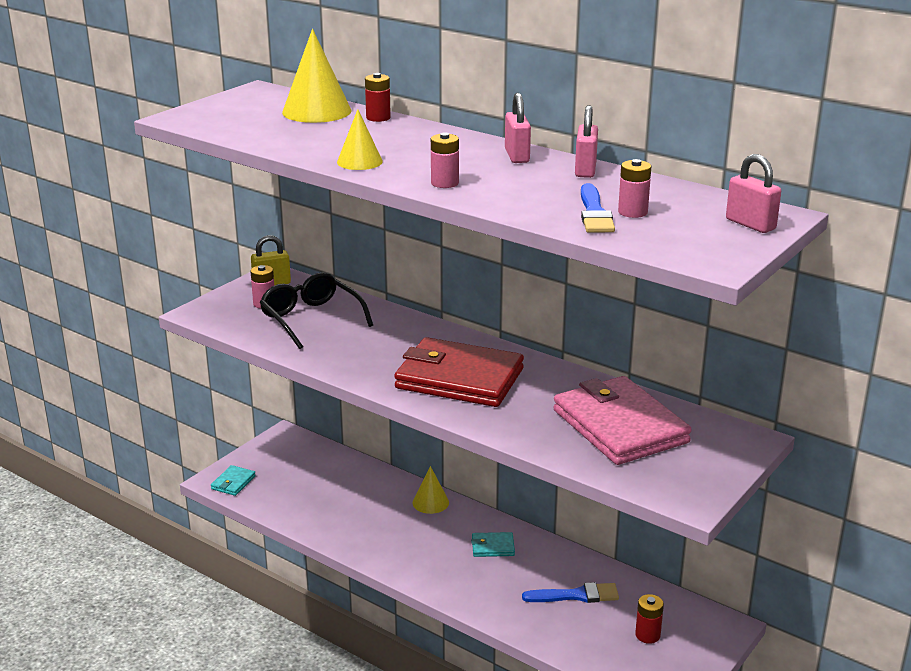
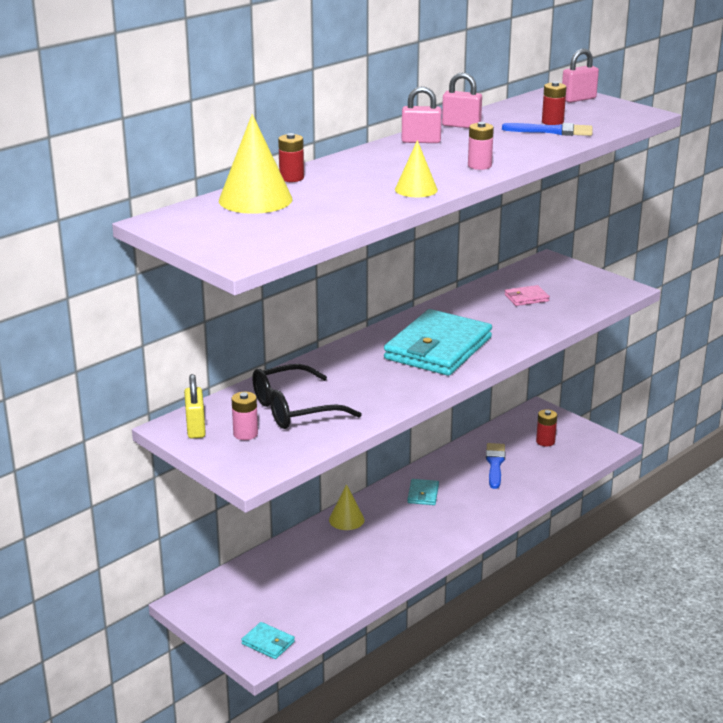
camera: 80 degrees left, 0 degrees up
red wallet [394,337,524,407] -> turquoise wallet [384,309,492,376]
pink wallet [553,376,692,465] -> pink wallet [504,285,550,306], size x0.41
pink battery [618,159,651,218] -> red battery [542,81,566,125]

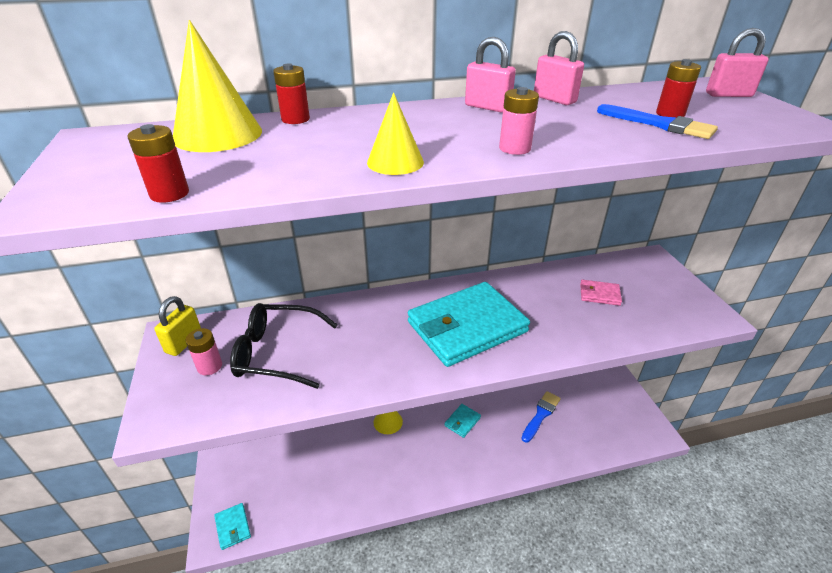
camera: 30 degrees right, 10 degrees up
red battery [536,409,557,446] -> red battery moved to [127,124,189,203]

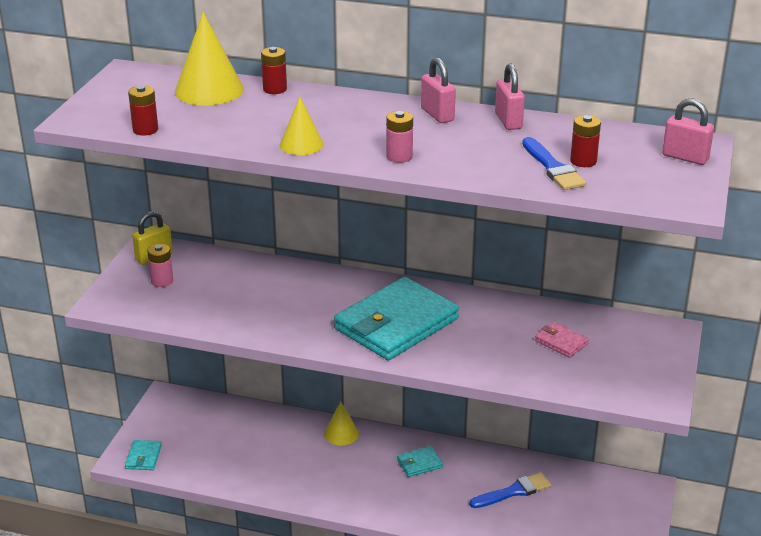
camera: 30 degrees right, 5 degrees down
black glasses [230,303,337,389] -> none
turquoise wallet [408,282,530,367] -> turquoise wallet turned 45 degrees counterclockwise [334,277,459,361]

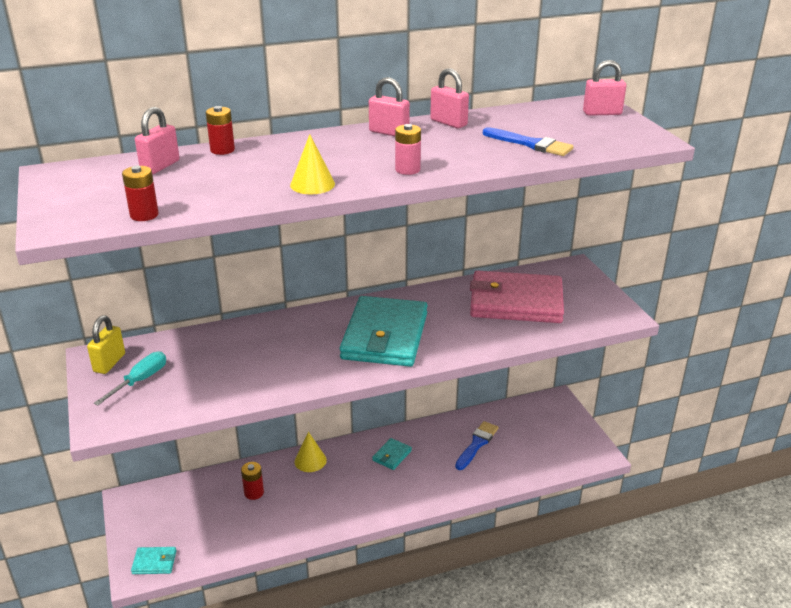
camera: 35 degrees left, 0 degrees up
turquoise wallet [125,440,162,470] -> turquoise wallet turned 60 degrees counterclockwise [131,547,177,574]
pink battery [147,244,173,287] -> turquoise screwdriver [94,352,166,406]
yellow cone [175,12,244,106] -> pink padlock [135,107,179,174]
pink wallet [535,322,589,358] -> pink wallet [470,270,564,323], size x2.42
red battery [570,115,601,167] -> red battery moved to [241,462,264,500]

